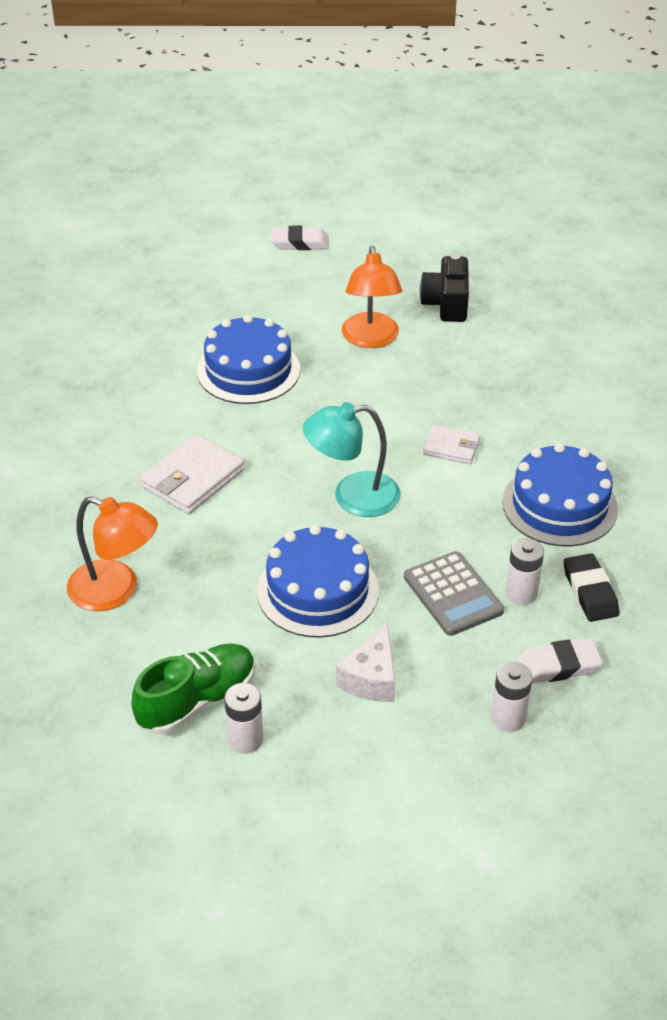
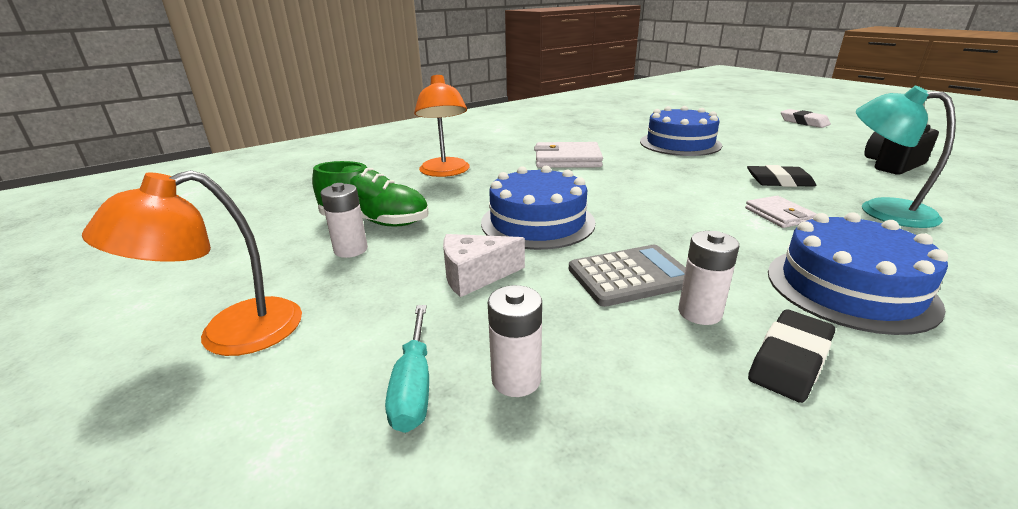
camera: 55 degrees right, 15 degrees down
turquoise lamp [303,402,401,517] -> turquoise lamp moved to [856,86,956,228]
orange lamp [342,246,402,348] -> orange lamp moved to [82,170,302,356]
grey calculator [404,551,504,636] -> grey calculator turned 135 degrees counterclockwise [569,245,686,307]
white eraser [516,638,603,683] -> none
none -> turquoise screwdriver [385,305,429,433]
none -> black eraser [747,165,817,187]

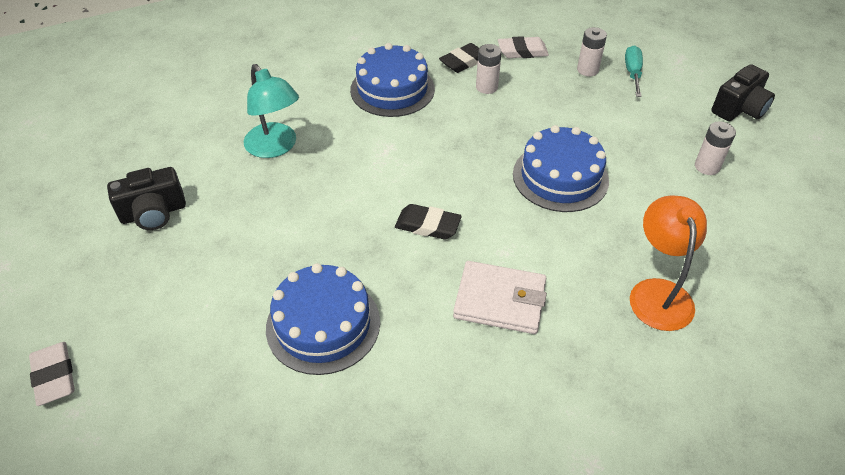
camera: 170 degrees left, 20 degrees up
orange lamp [82,170,302,356] -> black camera [711,64,775,121]
green shoe [312,161,429,227] -> none
white cheese [443,234,525,297] -> none
grey calculator [569,245,686,307] -> none
white wallet [745,196,817,228] -> none
black eraser [747,165,817,187] -> black eraser moved to [395,204,462,239]
none -> white eraser [498,36,549,58]

